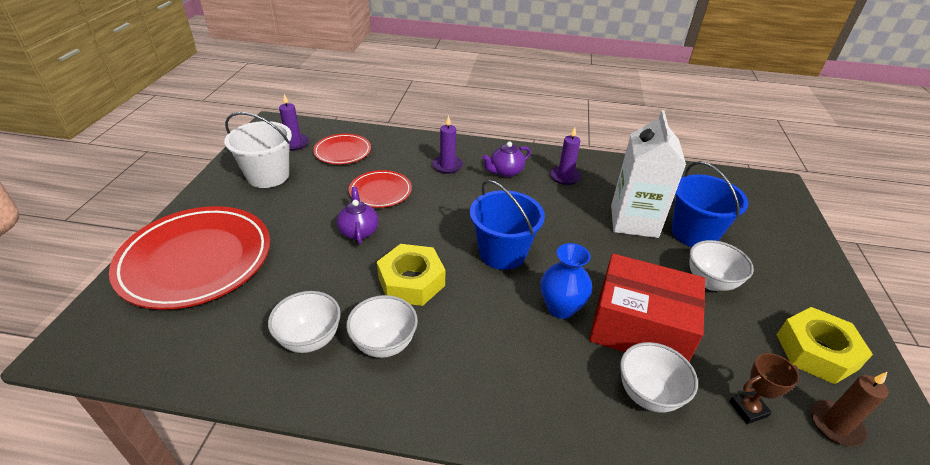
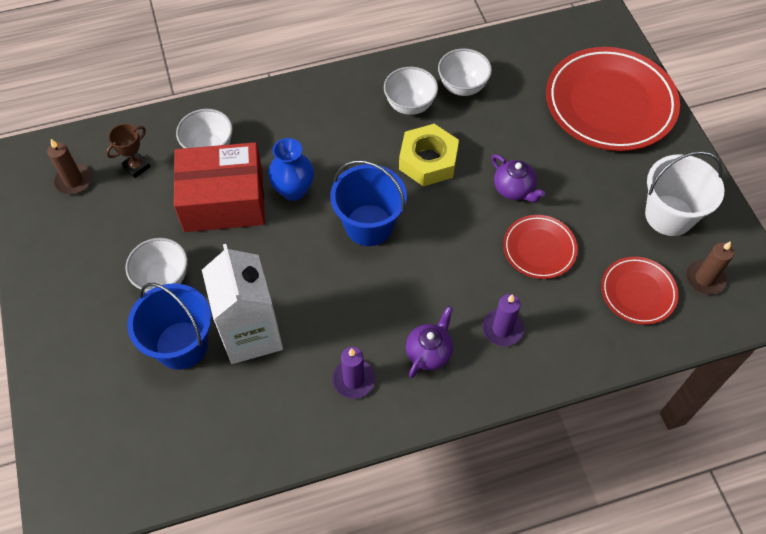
camera: 155 degrees right, 20 degrees up
purple candle [279,94,309,151] -> brown candle [686,241,734,295]
yellow nut [777,307,873,384] -> none

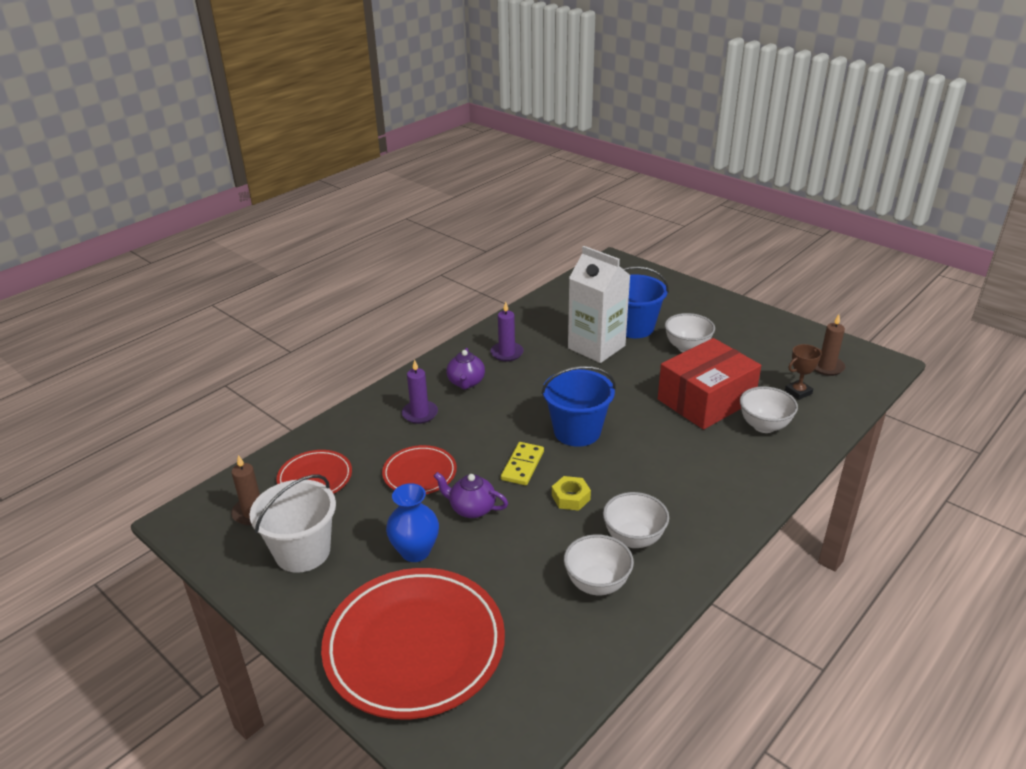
camera: 150 degrees right, 25 degrees down
brown trophy [106,124,151,178] -> brown trophy turned 45 degrees clockwise [785,344,822,400]
blue vase [268,138,314,201] -> blue vase moved to [386,483,439,562]
yellow nut [399,124,459,186] -> yellow nut [552,476,591,511], size x0.56
none -> yellow domino [501,442,544,485]

